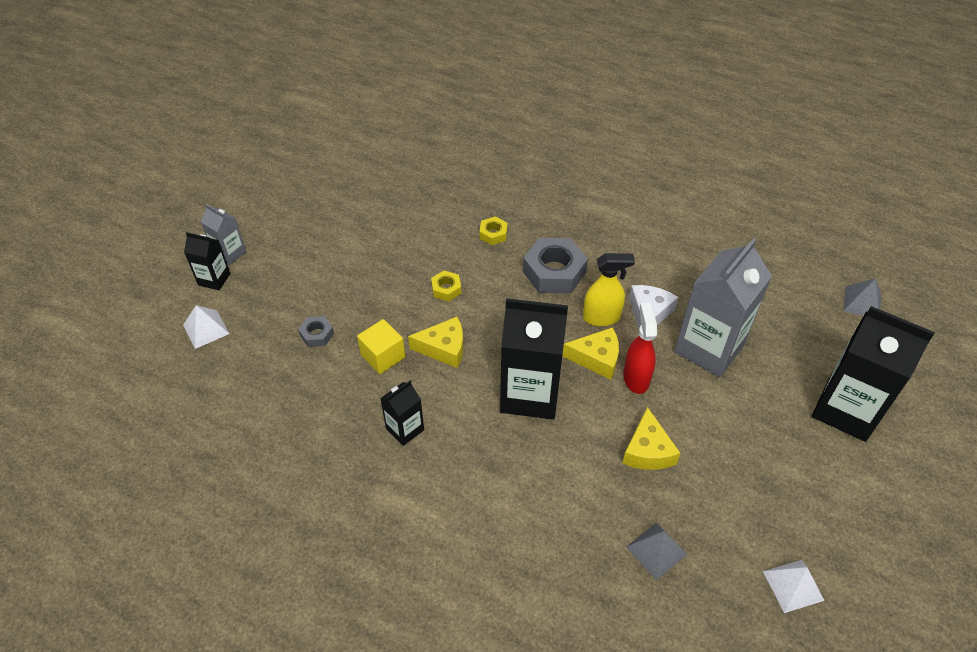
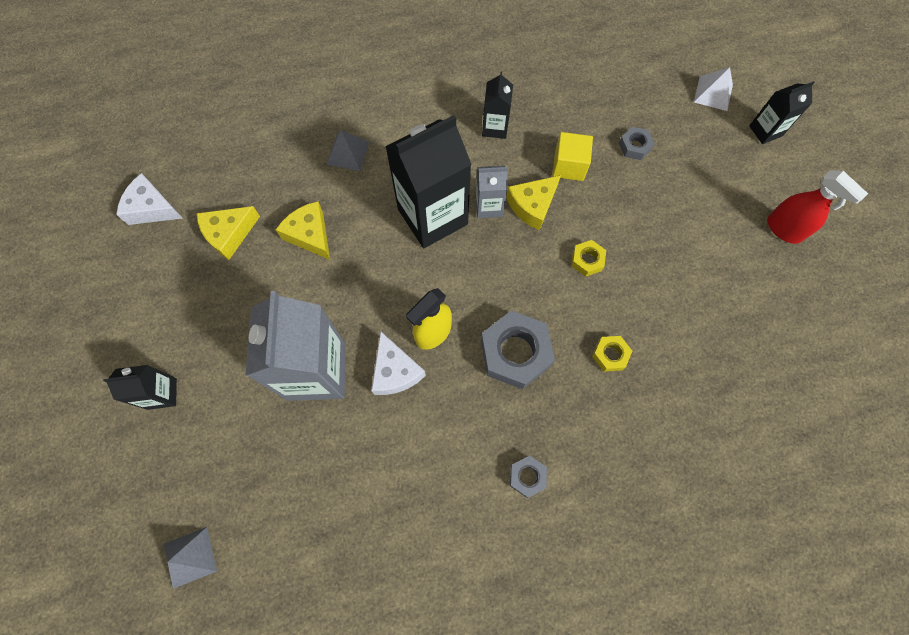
camera: 140 degrees right, 20 degrees up
grey carton [201,204,246,265] -> grey carton moved to [475,165,508,218]
yellow cheese [562,327,619,380] -> yellow cheese moved to [197,206,260,260]
red spray bottle [623,303,657,394] -> red spray bottle moved to [767,170,868,244]
grey pyramid [626,523,687,580] -> grey pyramid moved to [326,130,370,171]
white pyramid [763,560,824,613] -> white cheese [116,173,182,225]
black carton [812,306,935,442] -> black carton [103,365,177,410], size x0.49
none -> grey nut [510,456,547,498]

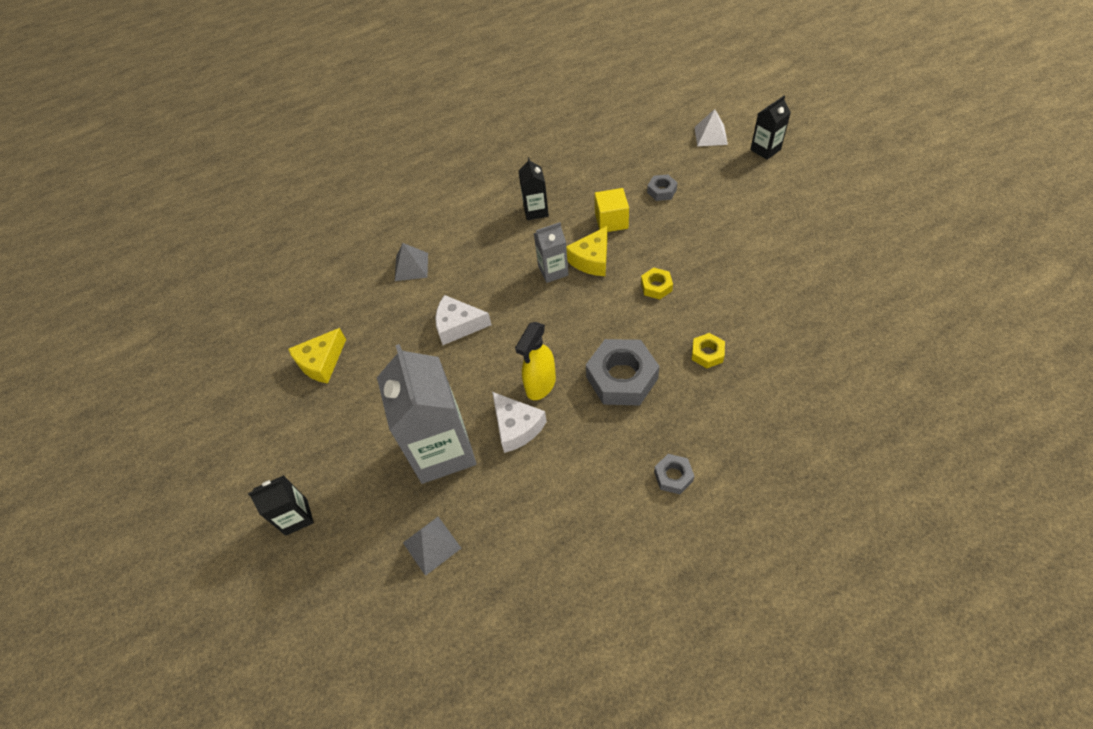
camera: 10 degrees left, 15 degrees down
white cheese [116,173,182,225] -> white cheese moved to [435,295,492,345]
grey pyramid [164,527,217,589] -> grey pyramid moved to [403,517,461,576]
yellow cheese [276,201,330,260] -> none
black carton [385,115,472,248] -> none
red spray bottle [767,170,868,244] -> none

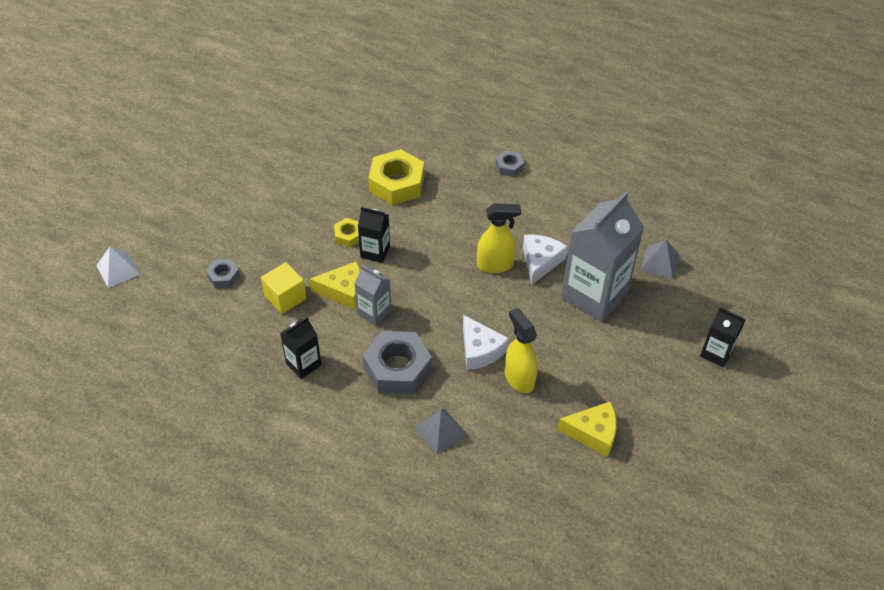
camera: 130 degrees left, 5 degrees down
grey nut [586,339,659,406] -> grey nut moved to [363,331,432,394]
yellow nut [691,333,725,368] -> yellow nut [368,149,424,205], size x2.00
black carton [750,96,791,160] -> black carton moved to [358,207,390,263]
none -> yellow spray bottle [505,308,538,393]

